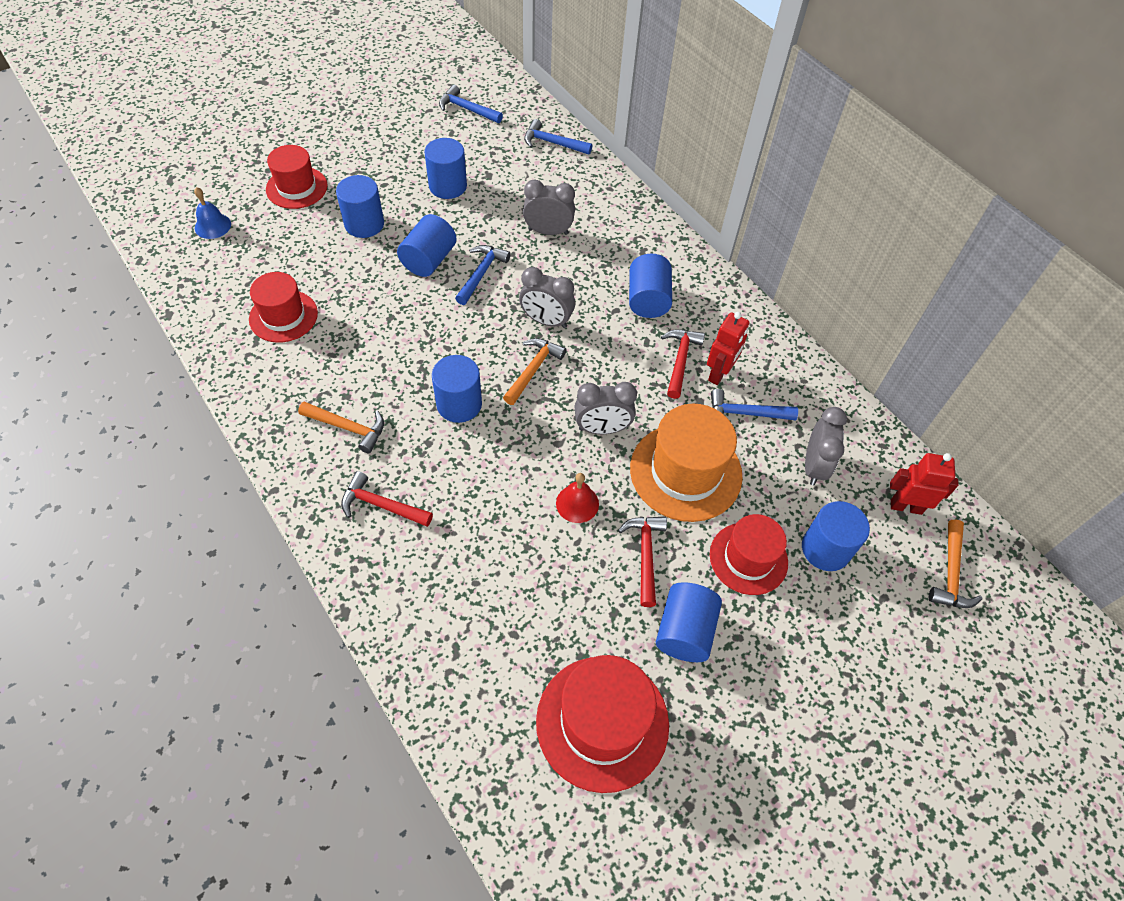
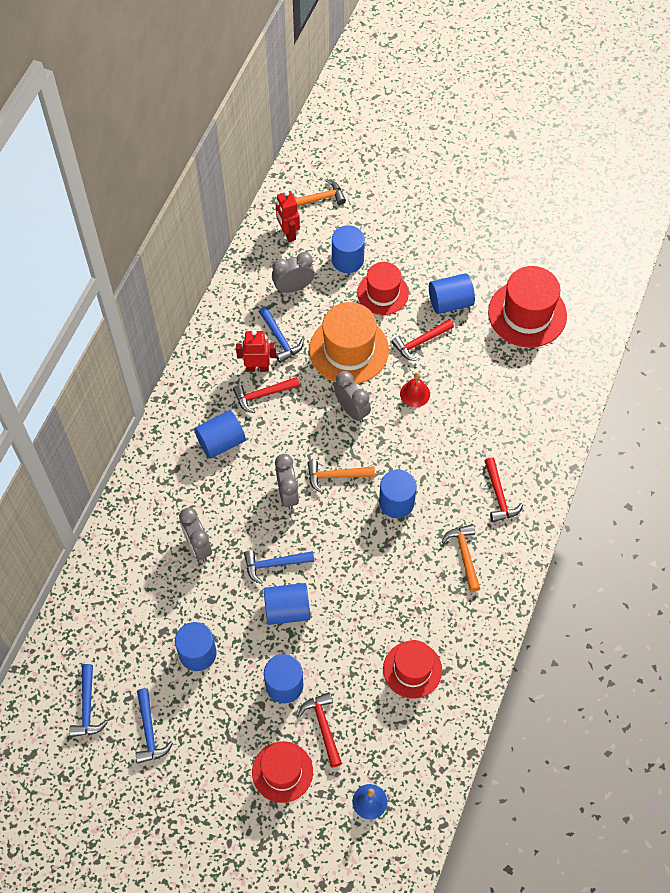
camera: 120 degrees left, 5 degrees up
blue hammer [524,119,592,155] -> blue hammer moved to [136,688,173,764]
none -> red hammer [298,692,342,768]

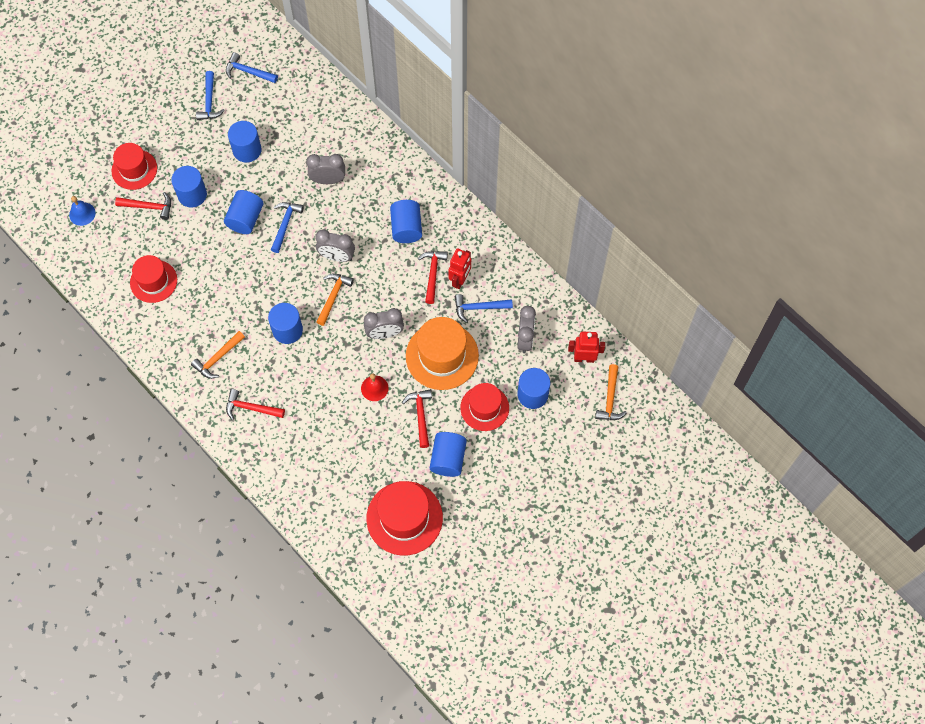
camera: 115 degrees right, 5 degrees up
blue hammer [136,688,173,764] -> blue hammer turned 105 degrees counterclockwise [196,71,225,120]
orange hammer [442,524,480,592] -> orange hammer turned 120 degrees clockwise [191,331,245,379]

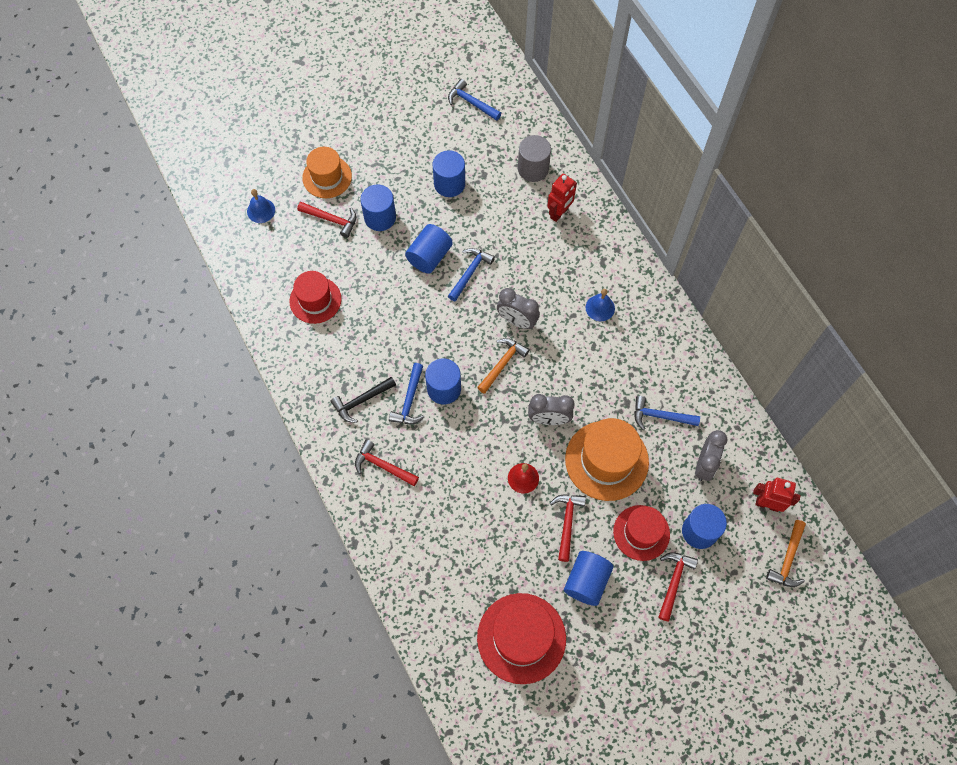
camera: 15 degrees right, 0 degrees up
red hat [111,143,157,190] -> orange hat [302,147,352,198]
orange hammer [191,331,245,379] -> black hammer [331,377,396,423]
blue hammer [196,71,225,120] -> blue hammer moved to [389,363,424,424]
grey clock [306,154,345,184] -> none
blue cylinder [390,200,422,243] -> blue bell [586,289,615,321]
red hammer [418,251,448,304] -> red hammer moved to [658,552,698,622]
red robot [448,248,471,289] -> red robot moved to [547,174,577,222]
none -> grey cylinder [518,135,551,182]

